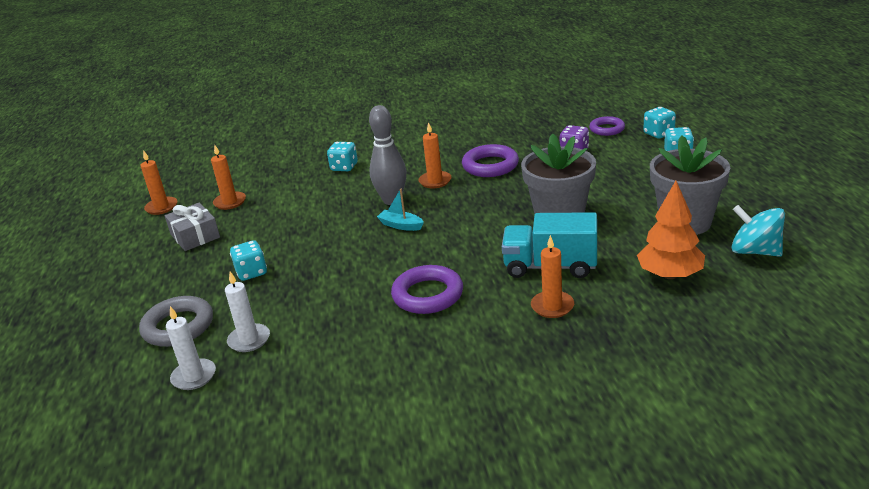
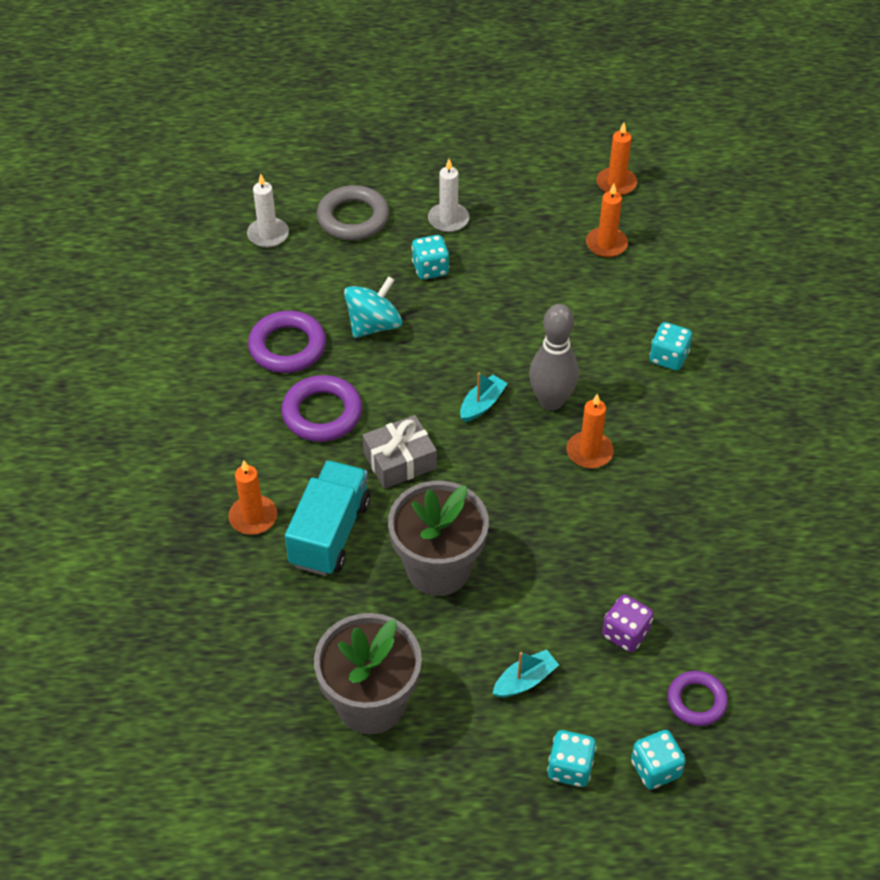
camera: 95 degrees right, 20 degrees up
grey gift [165,203,220,251] -> grey gift moved to [363,415,437,489]
white candle [225,272,270,352] -> white candle moved to [428,159,469,232]
purple ring [462,144,519,177] -> purple ring moved to [248,311,326,373]
orange tree [637,181,705,279] -> none
turquoise spinning top [731,205,785,257] -> turquoise spinning top moved to [344,276,402,338]
none -> turquoise boat [493,649,559,697]

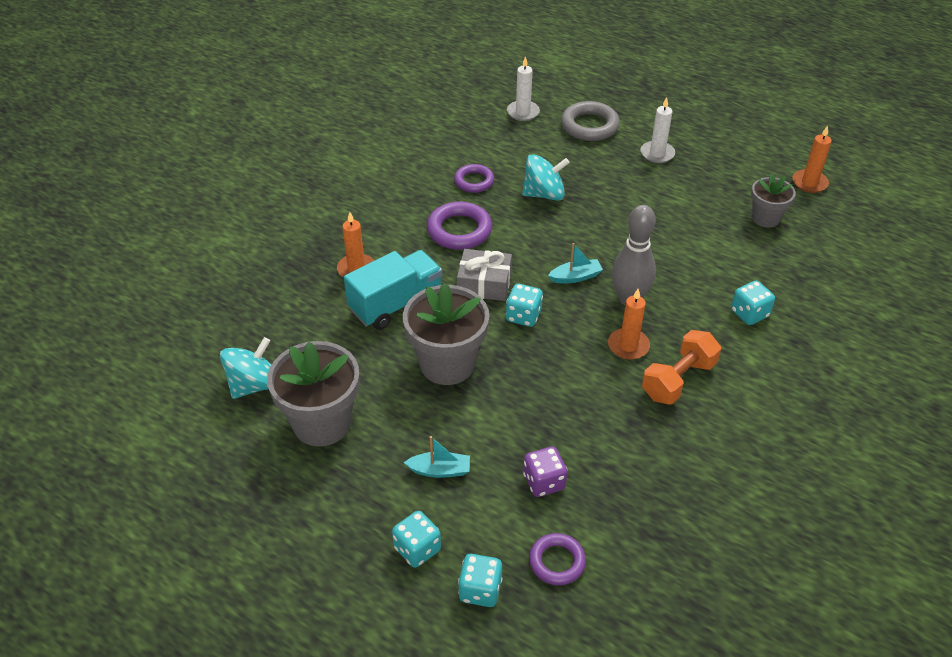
camera: 35 degrees right, 5 degrees down
purple ring [248,311,326,373] -> purple ring [454,164,494,193], size x0.65
turquoise dice [412,235,449,280] -> turquoise dice moved to [506,284,543,327]
orange candle [586,184,628,257] -> grey flower pot [751,173,795,228]
none -> turquoise spinning top [220,337,271,399]
none -> orange dumbbell [642,330,721,405]

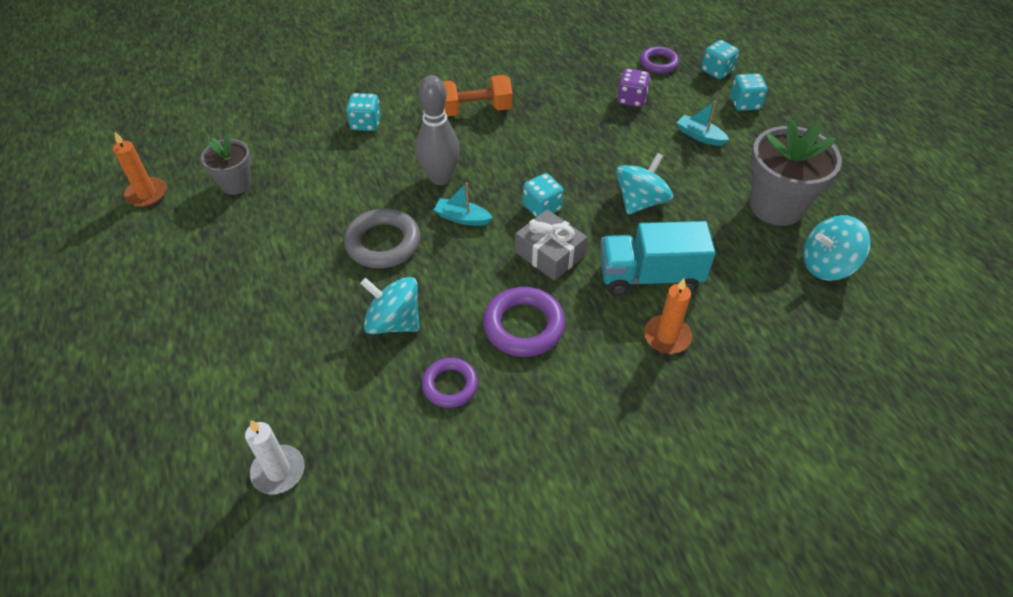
camera: 145 degrees left, 5 degrees up
grey flower pot [403,283,489,385] -> turquoise spinning top [616,153,673,215]
grey ring [561,101,620,141] -> grey ring moved to [344,208,420,269]
orange candle [608,289,650,360] -> none
white candle [641,97,675,163] -> none

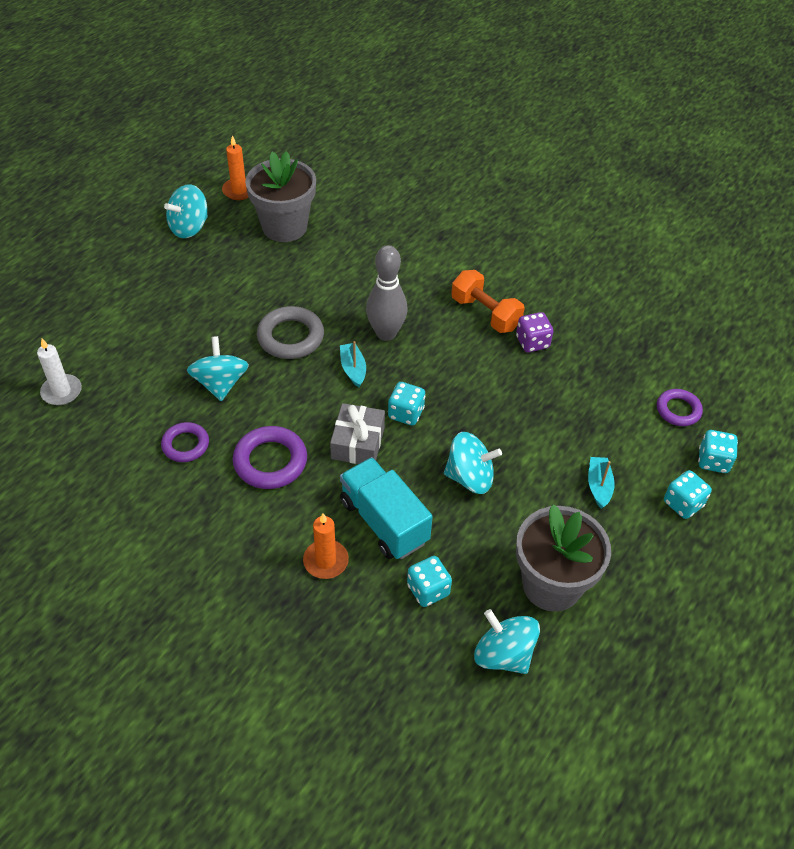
camera: 55 degrees right, 0 degrees up
grey flower pot [201,135,252,195] -> grey flower pot [245,151,316,242], size x1.72
turquoise dice [346,93,381,131] -> turquoise dice moved to [407,556,452,607]
purple dice [617,68,650,107] -> purple dice moved to [516,312,553,352]
none -> turquoise spinning top [164,184,208,238]

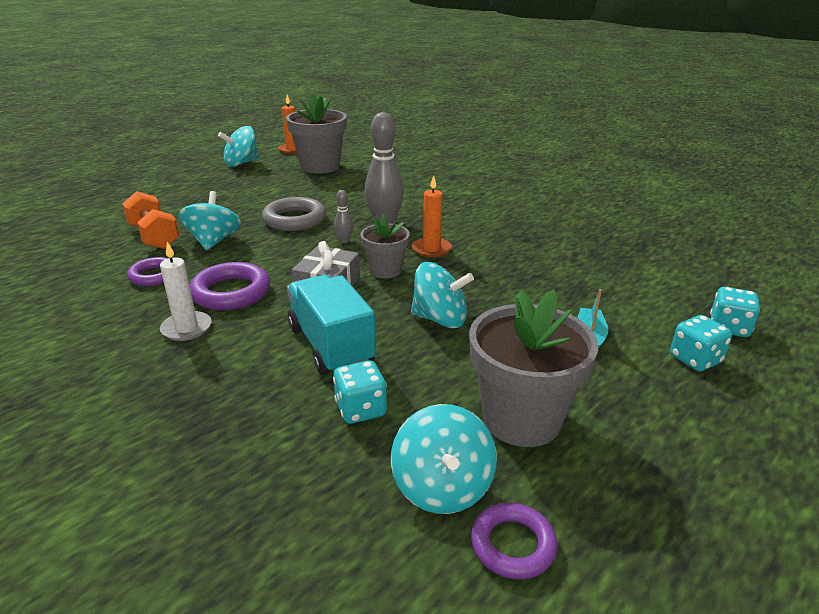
camera: 10 degrees right, 20 degrees down
white candle [37,339,82,405] -> white candle moved to [160,242,212,341]
orange candle [303,513,349,579] -> orange candle moved to [412,175,452,258]
turquoise boat [340,341,366,387] -> grey bowling pin [334,190,353,243]
turquoise dice [388,382,425,426] -> grey flower pot [360,214,410,279]
orange dumbbell [451,270,525,333] -> orange dumbbell moved to [122,191,179,249]
turquoise spinning top [474,609,540,674] -> turquoise spinning top turned 150 degrees counterclockwise [391,404,497,514]
purple dice [516,312,553,352] -> none
purple ring [657,389,703,426] -> purple ring moved to [471,503,558,580]

